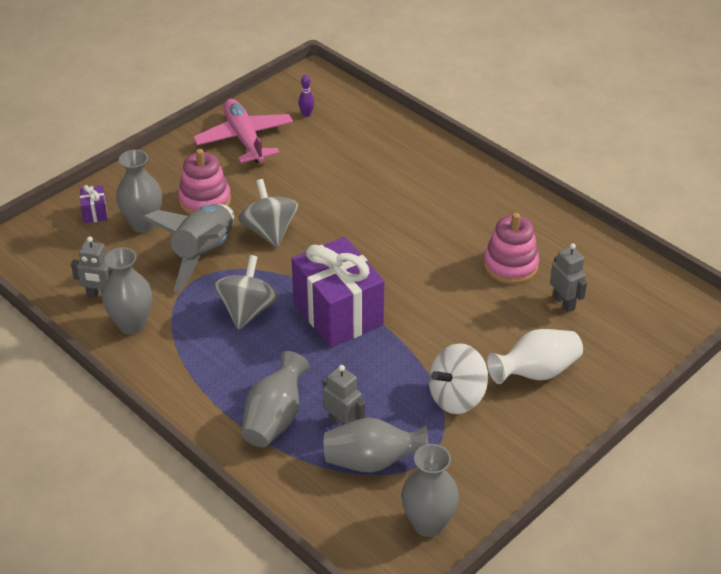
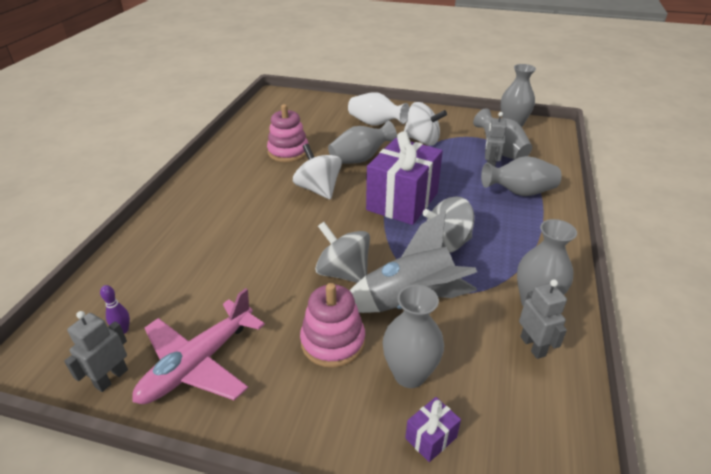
camera: 120 degrees left, 5 degrees down
grey spinning top [238,179,298,248] -> grey spinning top turned 90 degrees clockwise [315,222,370,283]
grey robot [550,243,587,312] -> grey robot moved to [64,311,128,392]
none -> white spinning top [293,144,342,200]
none -> grey vase [328,121,397,164]

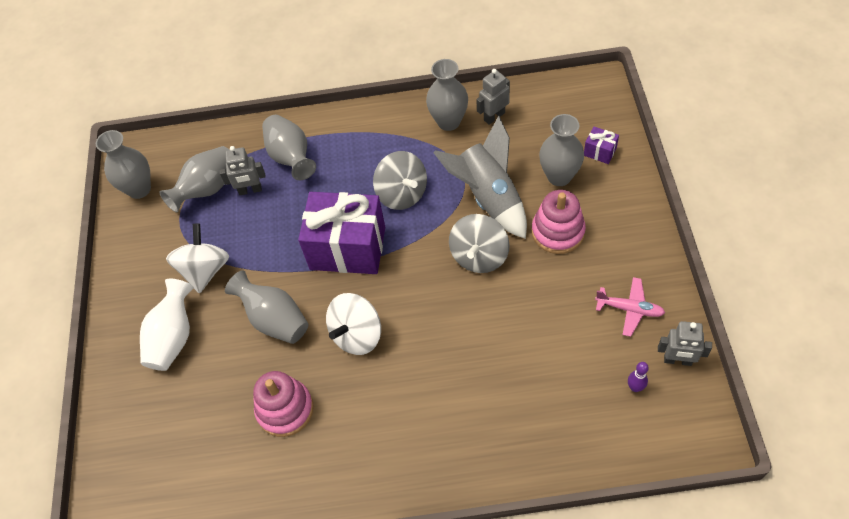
camera: 105 degrees left, 20 degrees up
pink plane [132,288,265,404] -> pink plane [595,277,665,337], size x0.58

